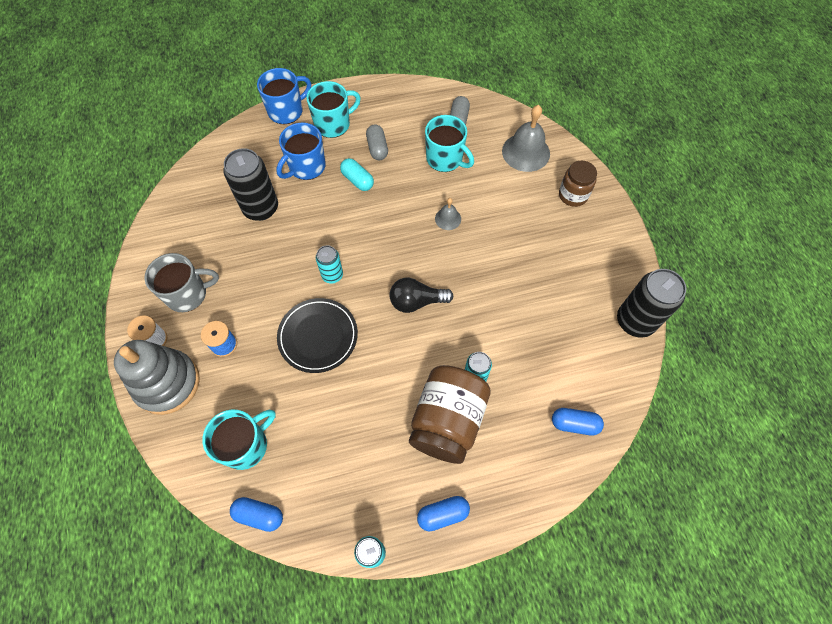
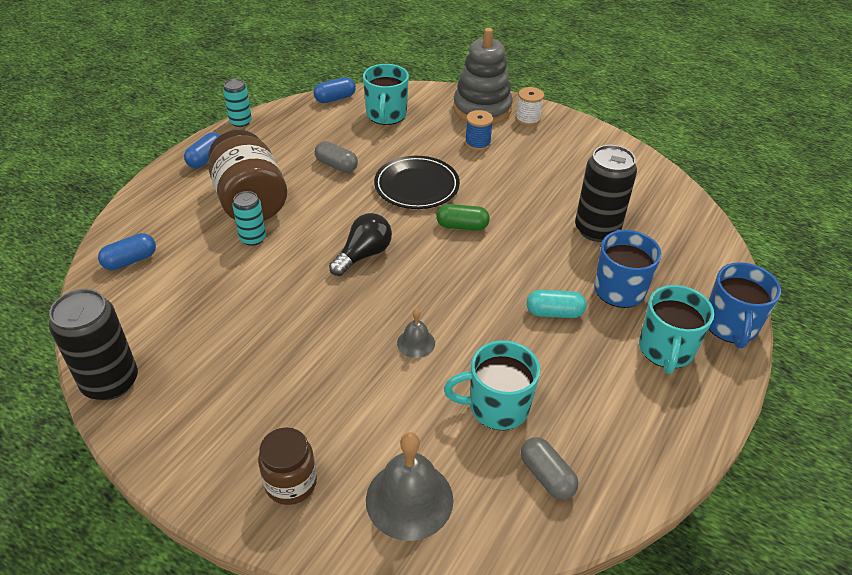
camera: 135 degrees right, 20 degrees down
grey mug [144,253,219,312] -> none
turquoise can [316,245,343,283] -> green capsule [437,204,490,231]
grey capsule [366,125,388,160] -> grey capsule moved to [315,141,358,173]

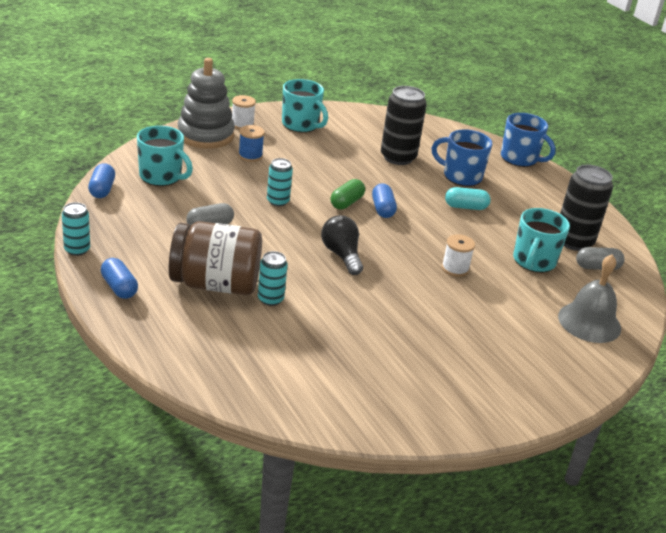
camera: 65 degrees left, 10 degrees down
black can [49,289,138,400] -> black can moved to [560,165,613,251]
blue capsule [98,233,156,270] -> blue capsule moved to [372,183,397,218]
brown jar [258,427,317,505] -> none
black plate [374,156,460,209] -> turquoise can [267,158,293,206]
grey bell [397,309,435,358] -> white spool [442,234,475,277]
turquoise capsule [527,290,586,318] -> turquoise capsule turned 60 degrees clockwise [445,187,491,210]
turquoise mug [639,285,714,374] -> turquoise mug moved to [282,79,328,133]

